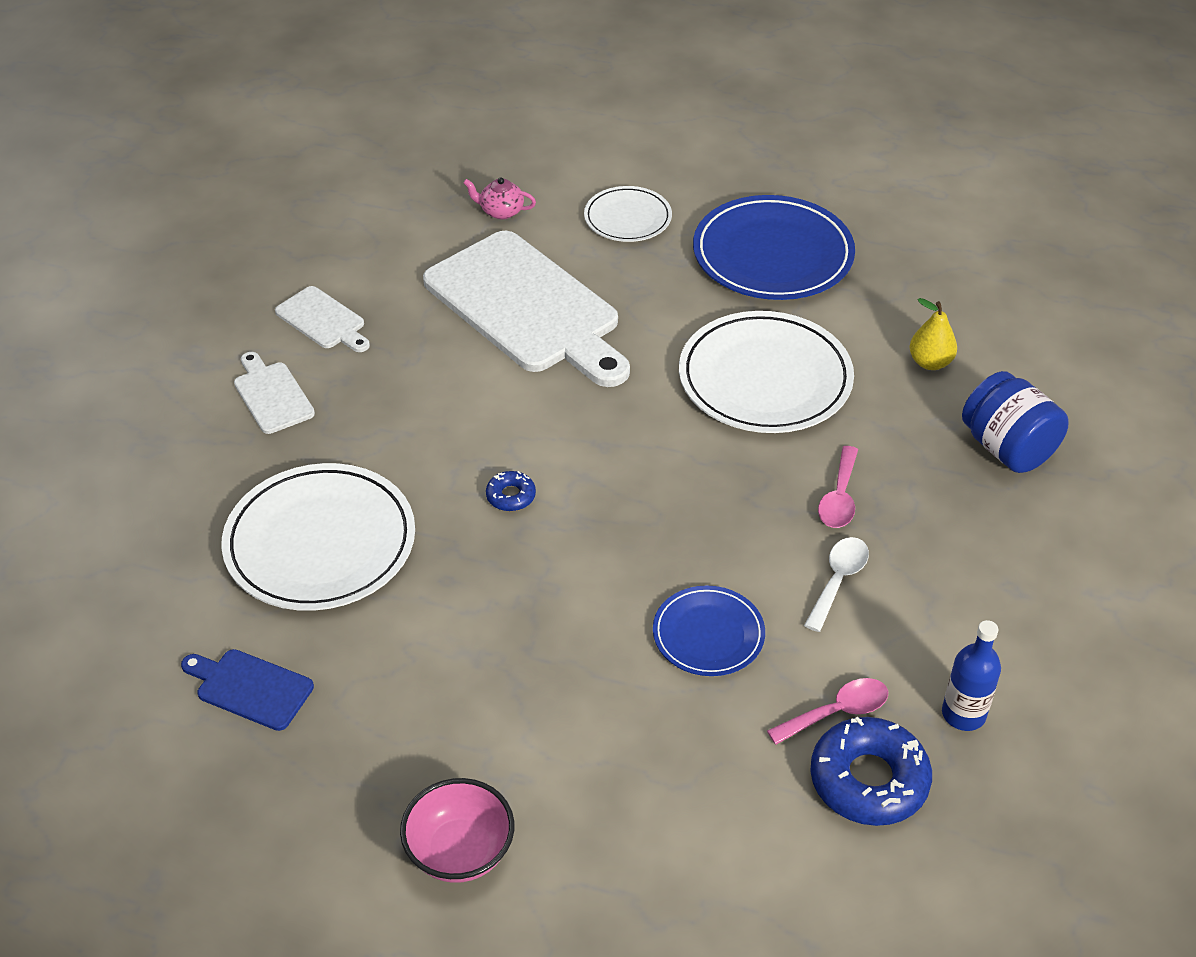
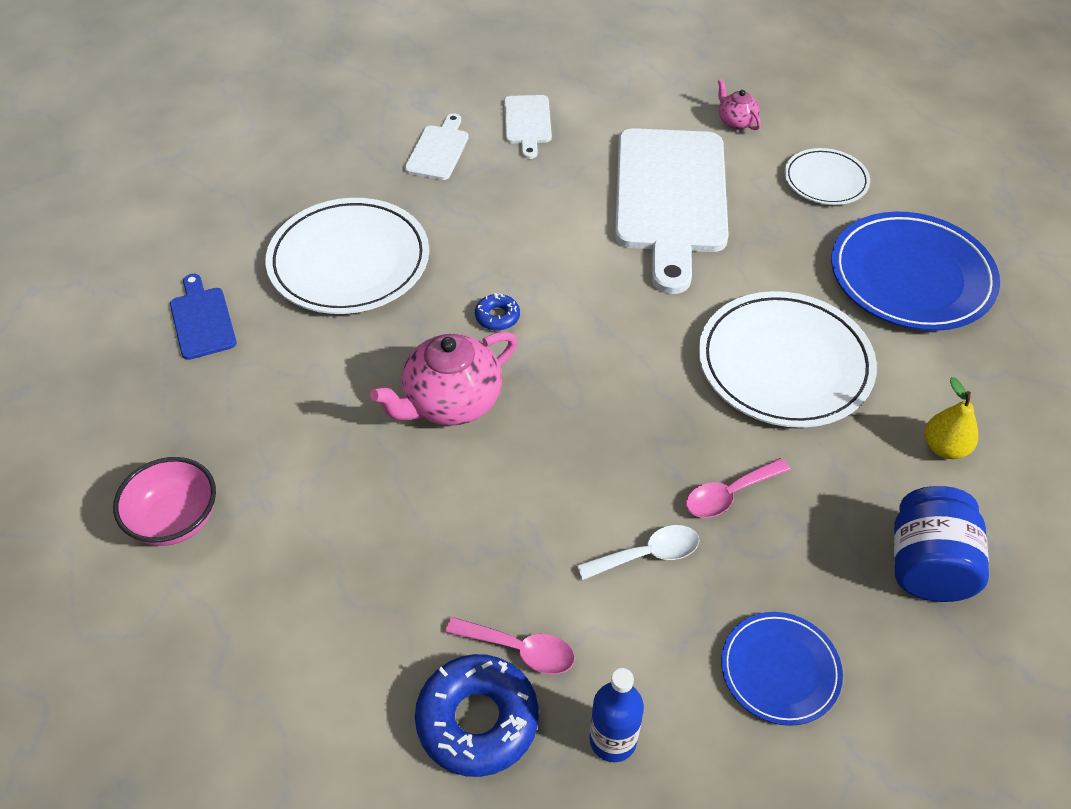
camera: 45 degrees right, 5 degrees up
blue plate [653,585,765,676] -> blue plate moved to [721,612,843,726]
none -> pink teapot [370,332,517,426]

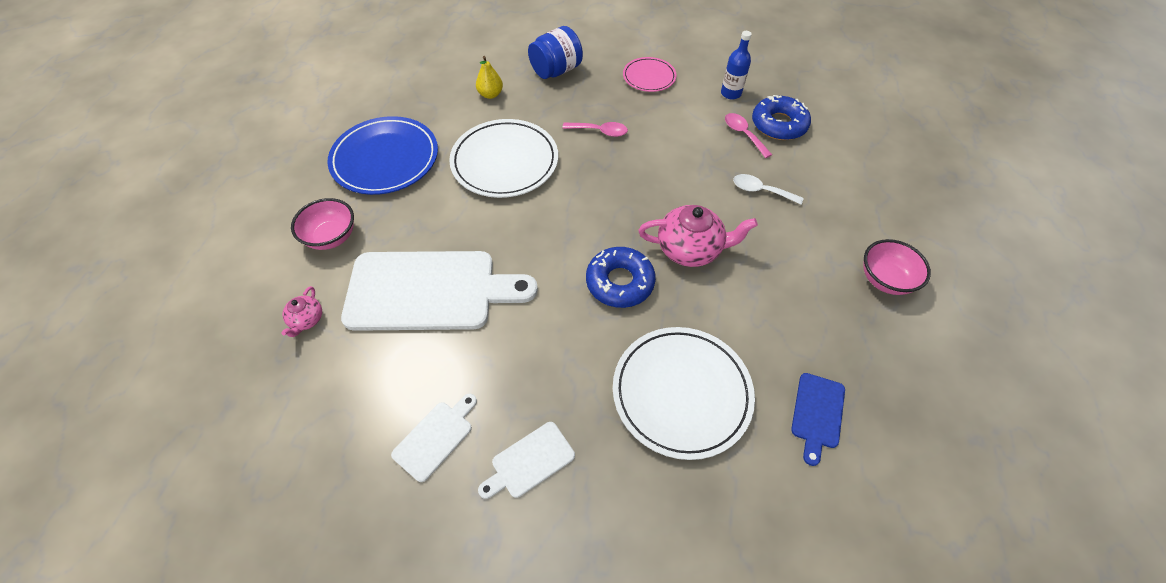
camera: 140 degrees left, 5 degrees up
blue donut [475,293,520,330] -> blue donut [586,247,656,308], size x2.07
white spoon [577,525,699,580] -> white spoon moved to [733,174,803,204]
white cutting board [615,128,729,294] -> white cutting board turned 45 degrees clockwise [341,251,538,331]
blue plate [721,612,843,726] -> pink plate [623,57,677,92]
white plate [784,148,870,205] -> pink bowl [291,198,354,250]

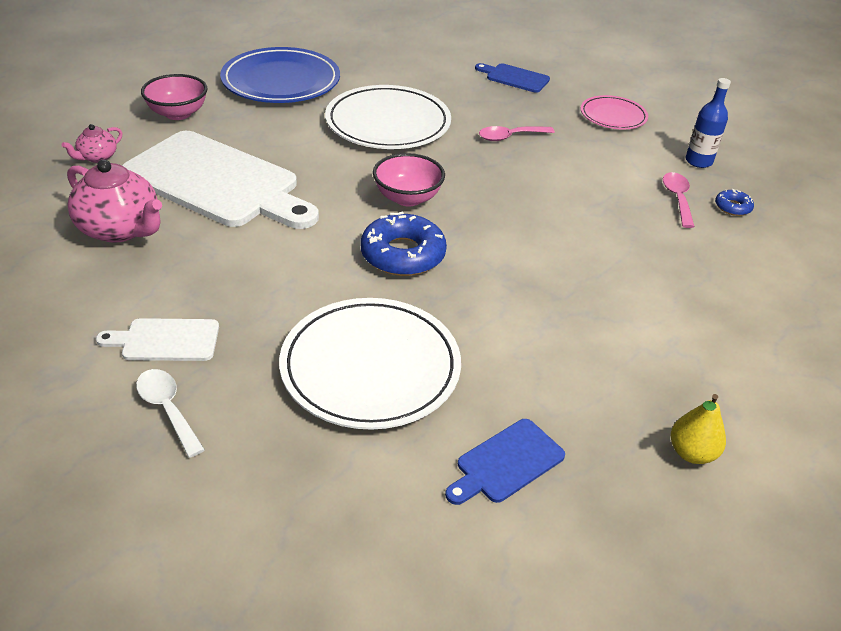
camera: 30 degrees right, 15 degrees down
white cutting board [391,394,477,482] -> none
yellow pear [476,56,503,99] -> yellow pear moved to [671,394,726,464]
blue jar [528,26,583,79] -> blue cutting board [475,63,550,93]
pink spoon [562,122,628,137] -> pink spoon turned 120 degrees clockwise [479,126,555,141]
pink teapot [638,205,758,267] -> pink teapot moved to [67,159,162,243]
white spoon [733,174,803,204] -> white spoon moved to [136,369,205,458]
blue donut [752,95,811,140] -> blue donut [715,189,754,216], size x0.48
pink bowl [863,239,931,295] -> pink bowl moved to [373,153,445,207]

